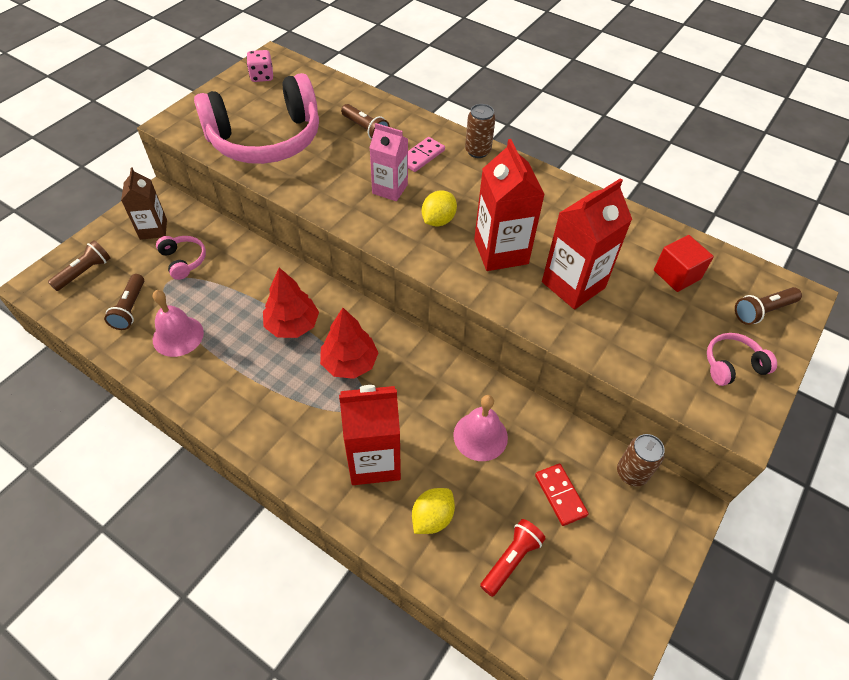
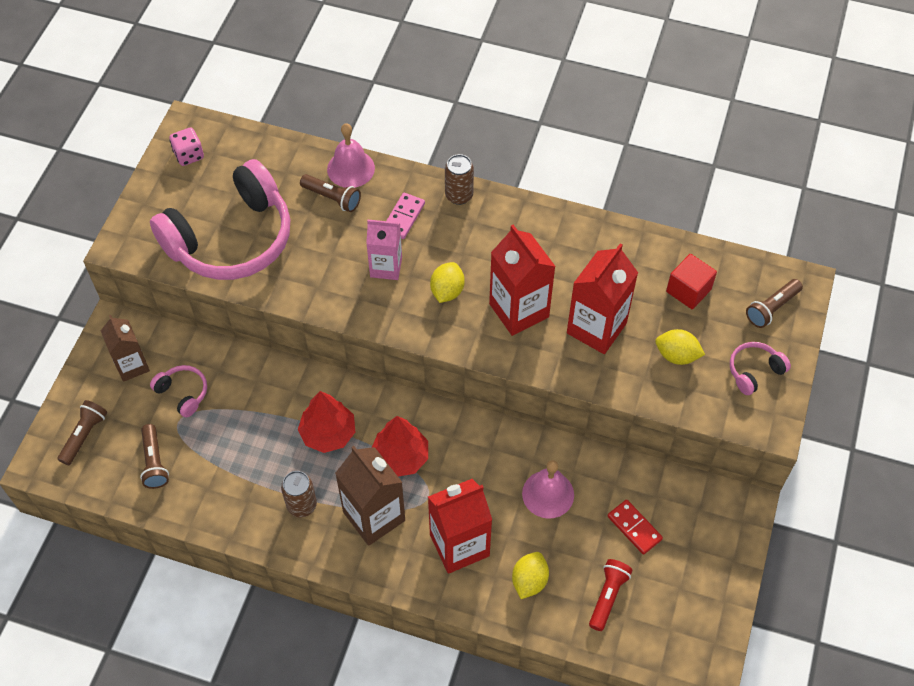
camera: 15 degrees left, 5 degrees up
pink bell [153,290,204,357] -> pink bell moved to [327,123,375,188]
brown can [617,434,665,487] -> brown can moved to [281,471,317,518]
none -> brown carton [335,446,405,546]
none -> yellow lemon [655,329,705,365]

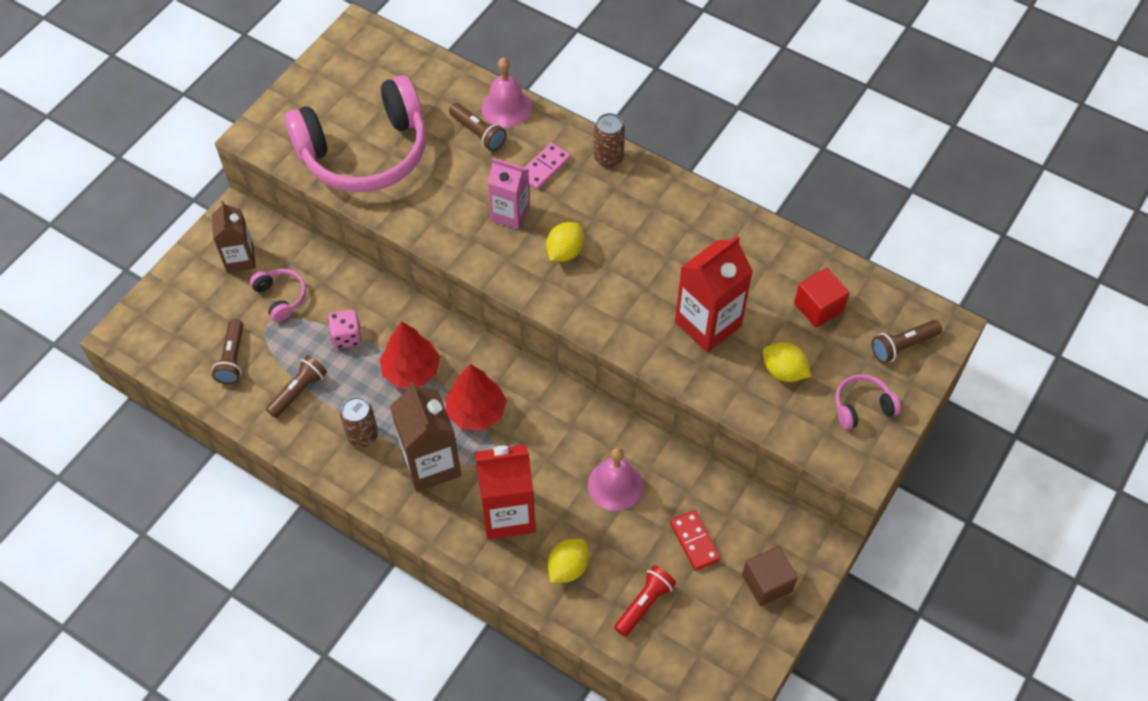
camera: 15 degrees right, 0 degrees up
brown flashlight [58,400,107,465] -> brown flashlight moved to [266,355,327,418]
pink dice [169,127,204,166] -> pink dice moved to [328,309,362,349]
red carton [489,225,556,336] -> none
none -> brown cube [742,546,798,606]

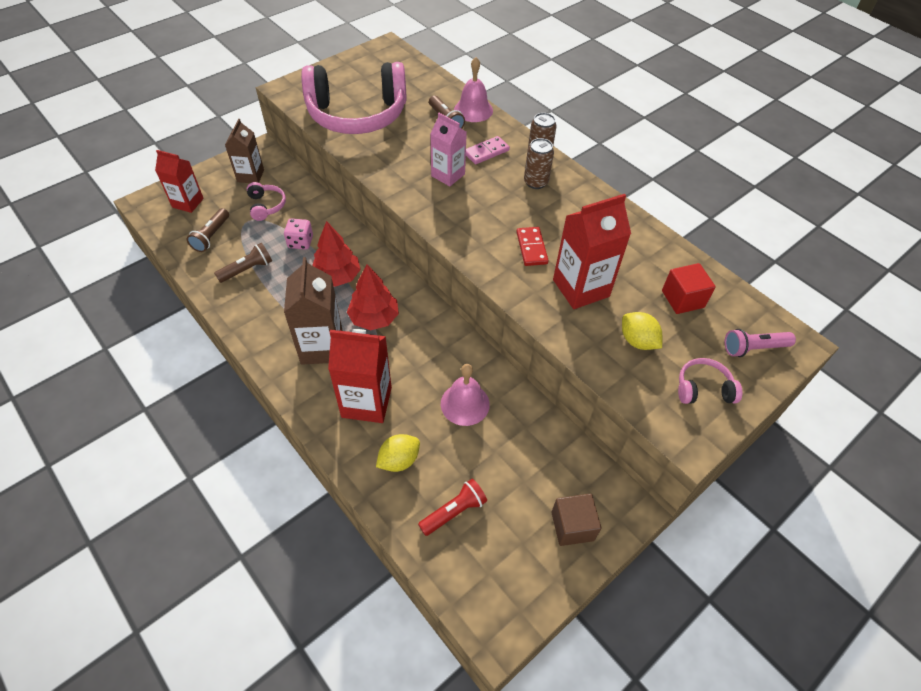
camera: 15 degrees right, 5 degrees down
brown can [340,397,378,447] -> brown can moved to [524,138,554,189]
yellow lemon [546,222,584,262] -> none
red domino [670,510,721,571] -> red domino moved to [516,227,549,266]
brown flashlight [871,320,942,363] -> pink flashlight [724,329,796,357]
none -> red carton [155,150,204,213]

